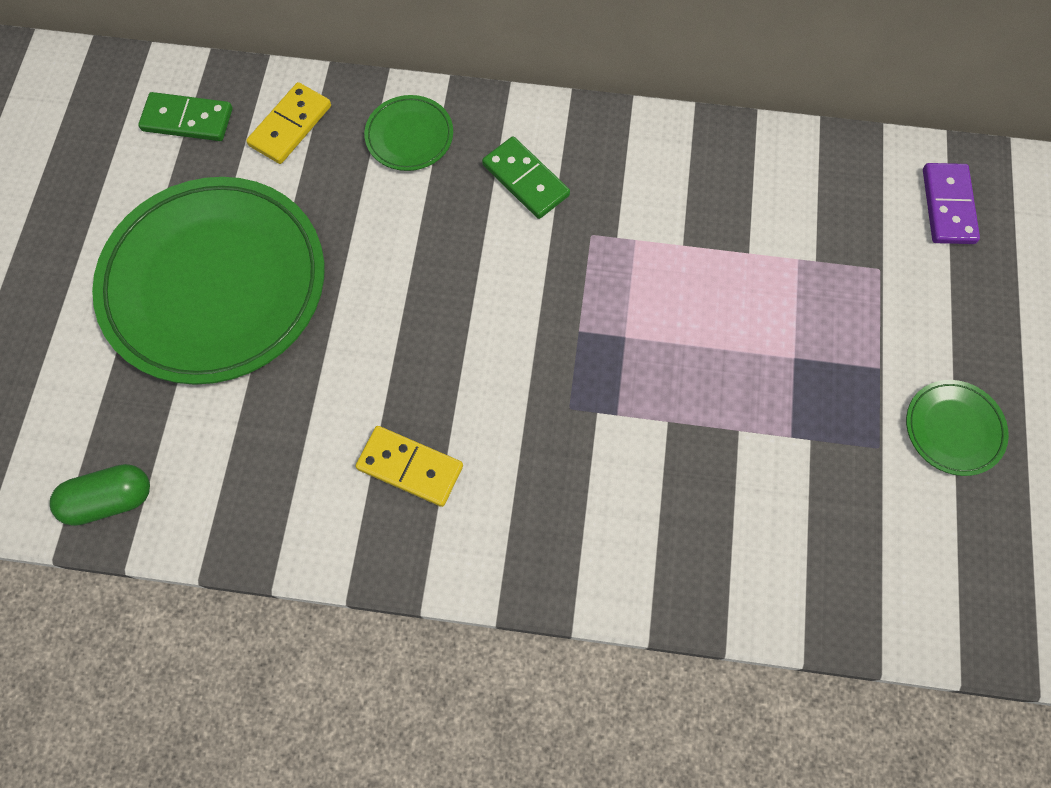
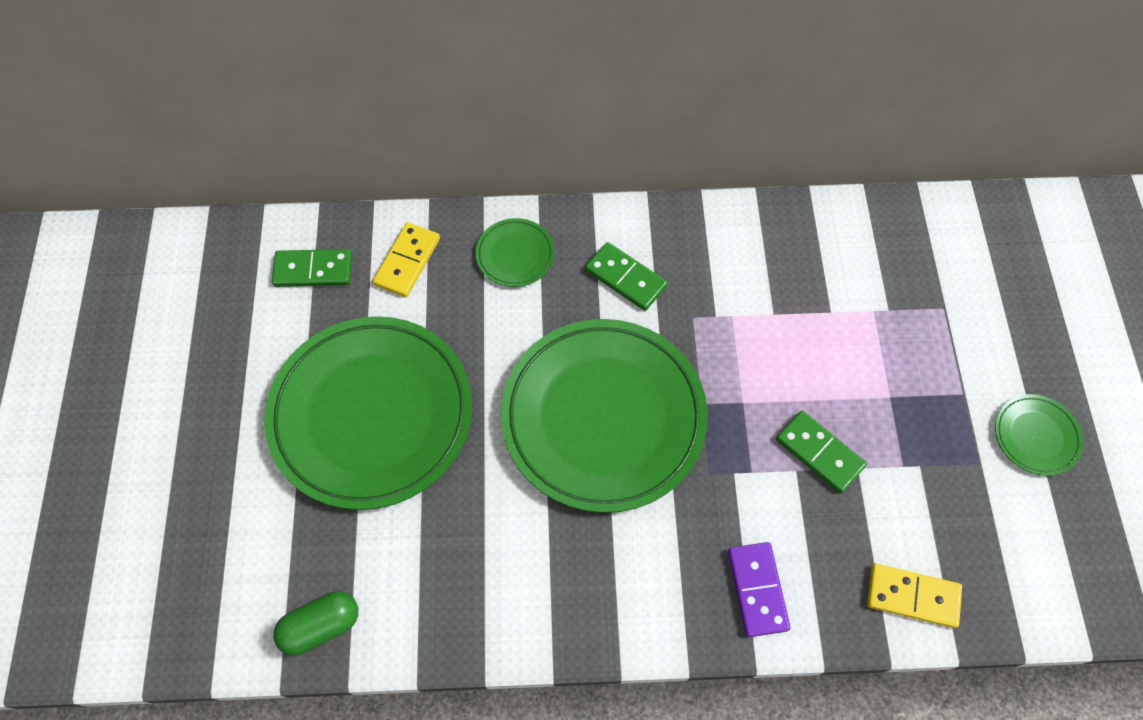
camera: 10 degrees left, 5 degrees down
yellow domino [355,426,463,507] -> yellow domino moved to [867,564,962,628]
purple domino [923,163,980,244] -> purple domino moved to [728,542,790,637]
none -> green plate [501,319,708,513]
none -> green domino [776,411,867,493]

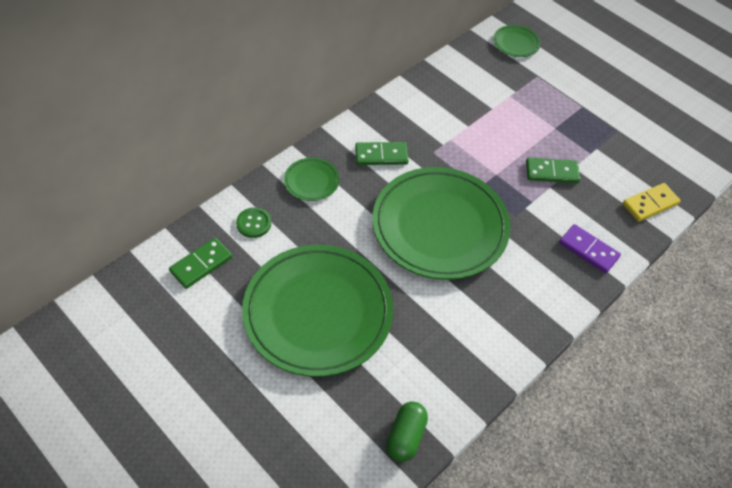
camera: 45 degrees left, 10 degrees down
yellow domino [373,222,440,297] -> green button [236,208,271,238]
green plate [995,394,1084,476] -> green plate moved to [493,25,541,57]

